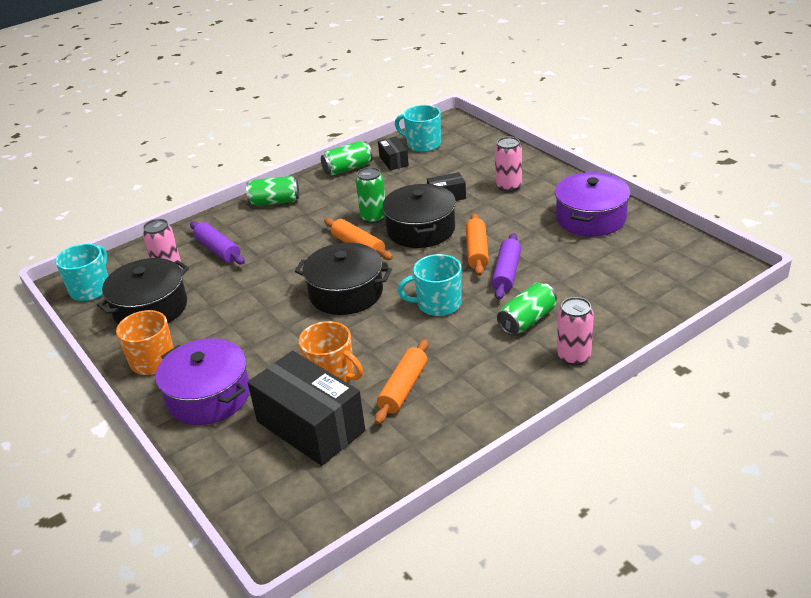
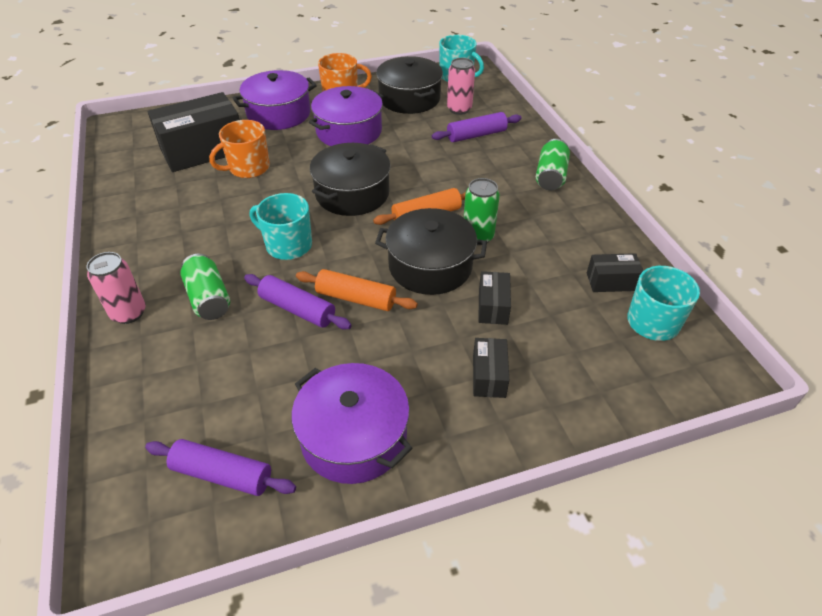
camera: 105 degrees right, 10 degrees up
green can [321,141,373,176] -> none
orange rolling pin [375,339,428,424] -> none
turquoise mug [398,254,462,316] -> turquoise mug turned 75 degrees counterclockwise [250,193,312,260]
pink can [495,137,522,192] -> black box [473,338,509,398]
none -> purple rolling pin [145,439,296,496]
none -> purple pot [309,86,384,146]

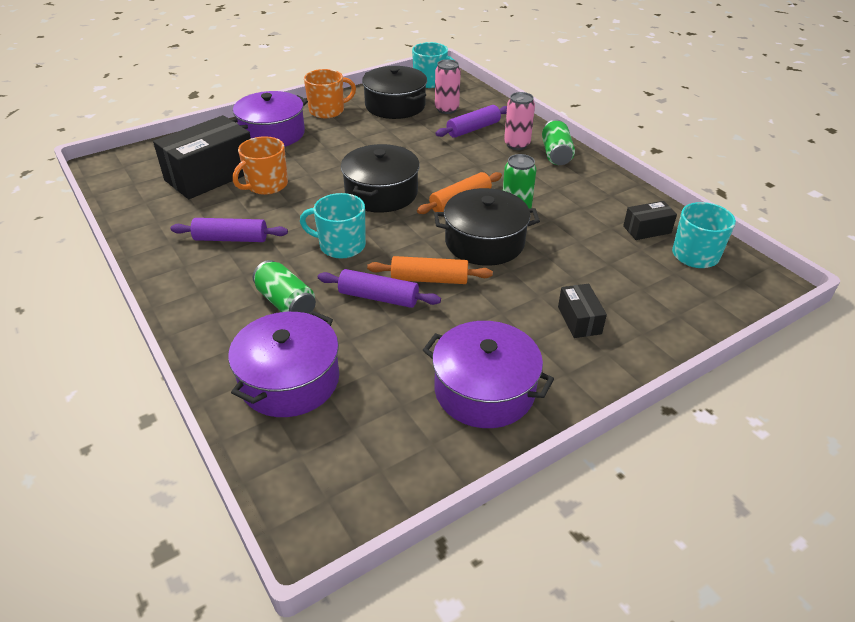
camera: 15 degrees left, 5 degrees down
pink can [87,252,146,324] -> pink can moved to [504,92,535,150]
purple rolling pin [145,439,296,496] -> purple rolling pin moved to [170,218,288,242]
purple pot [309,86,384,146] -> purple pot moved to [228,311,339,417]
black box [478,271,511,325] -> none

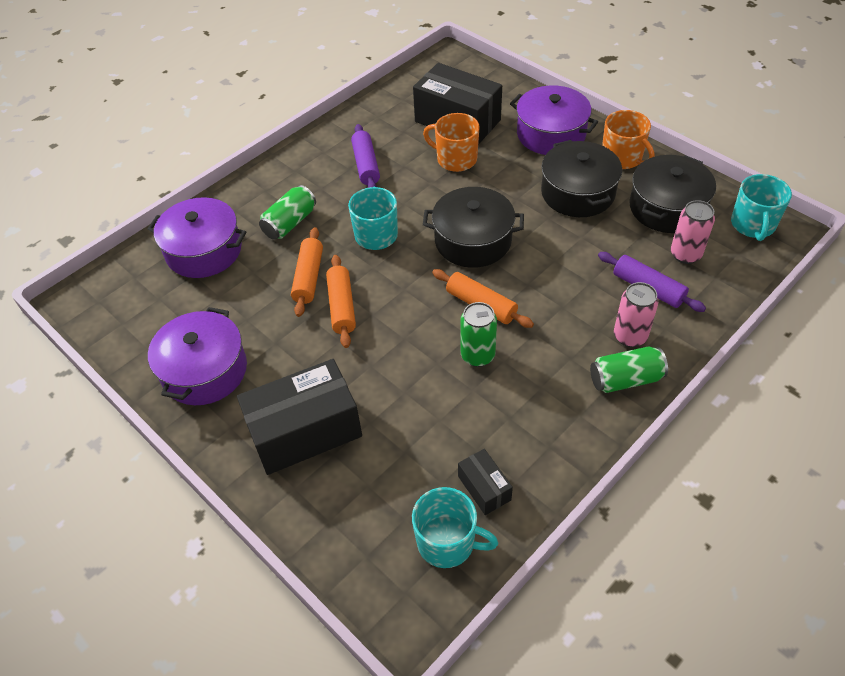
camera: 80 degrees right, 10 degrees up
purple rolling pin [318,269,441,308] -> orange rolling pin [291,227,323,317]
black pot [434,188,540,266] -> black pot moved to [541,140,622,217]
black box [558,284,607,338] -> black box [237,359,362,475], size x2.10

